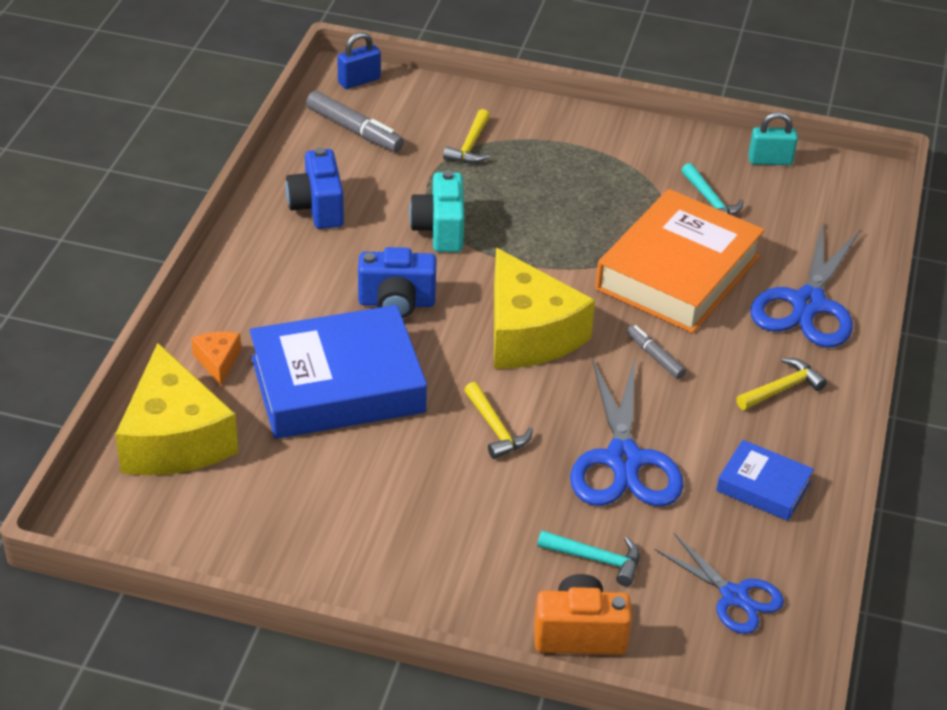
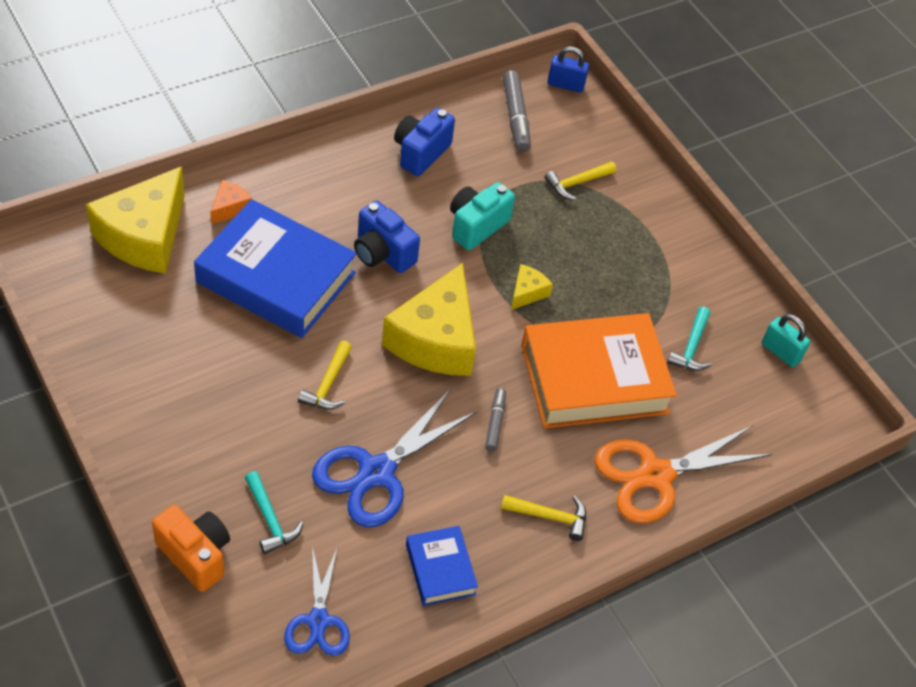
camera: 40 degrees right, 10 degrees up
blue scissors [750,224,861,347] -> orange scissors [595,425,772,523]
none -> yellow cheese [511,264,553,310]

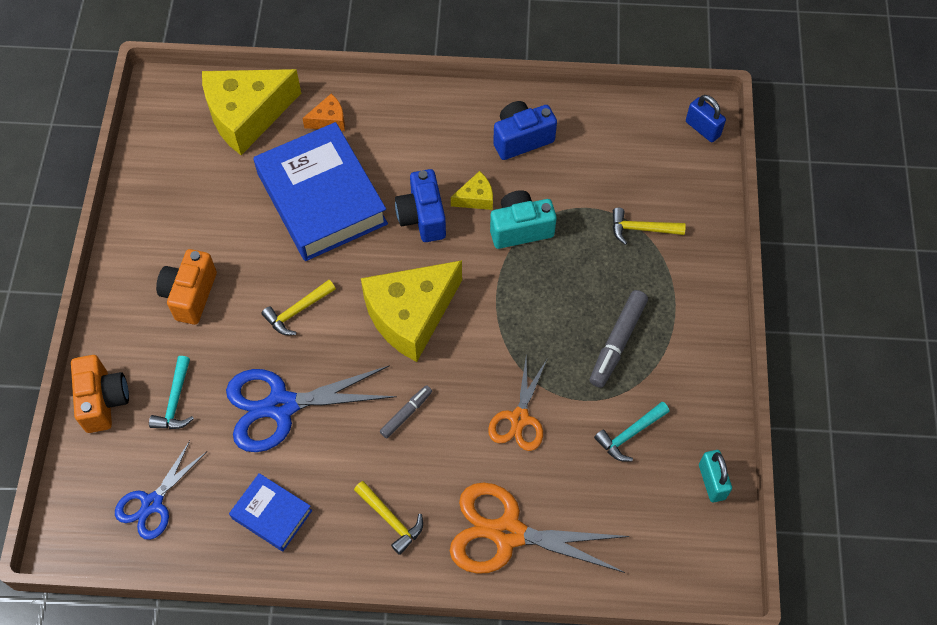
camera: 40 degrees right, 10 degrees up
blue book [406,526,478,606] -> blue book turned 75 degrees counterclockwise [229,473,312,552]
grey marker [503,70,531,152] -> grey marker moved to [590,290,648,388]
yellow cheese [511,264,553,310] -> yellow cheese moved to [451,171,493,210]
orange book [521,313,677,428] -> orange scissors [488,357,547,451]
none -> orange camera [156,249,217,325]

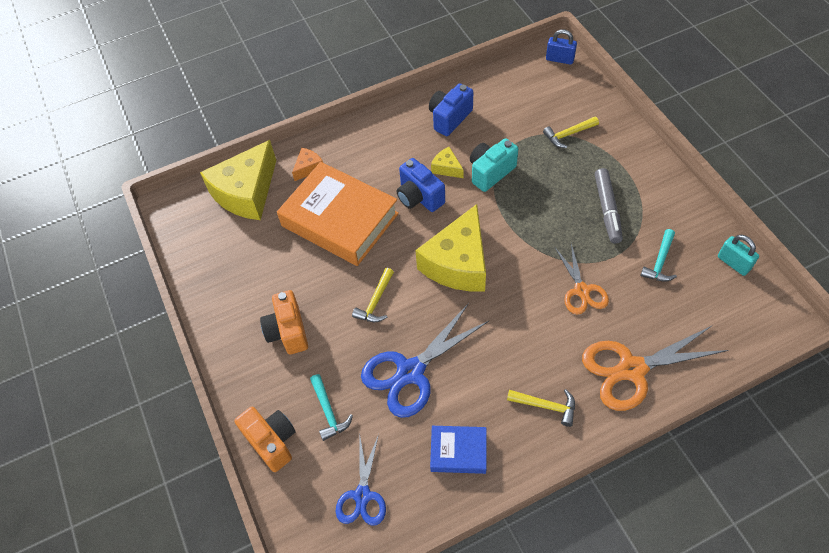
camera: 25 degrees left, 5 degrees down
blue book [254,122,388,261] -> orange book [277,162,399,266]
grey marker [380,385,432,438] -> none
yellow cheese [451,171,493,210] -> yellow cheese turned 90 degrees counterclockwise [431,147,464,178]

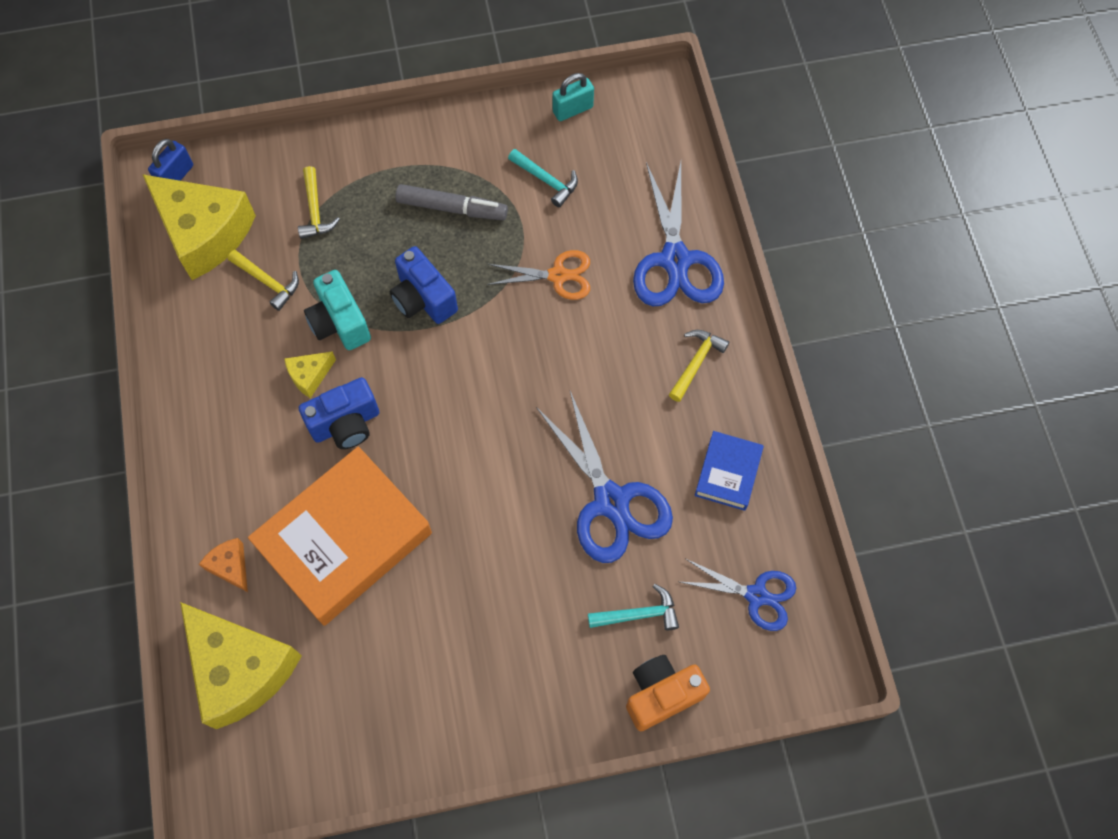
camera: 80 degrees left, 10 degrees up
orange camera [260,290,308,354] -> none
yellow hammer [352,268,394,322] -> yellow hammer moved to [228,250,299,311]
yellow cheese [415,204,486,291] -> yellow cheese moved to [142,174,256,280]
blue camera [429,83,473,136] -> blue camera moved to [389,246,458,324]
orange scissors [582,326,728,411] -> blue scissors [633,162,724,306]

